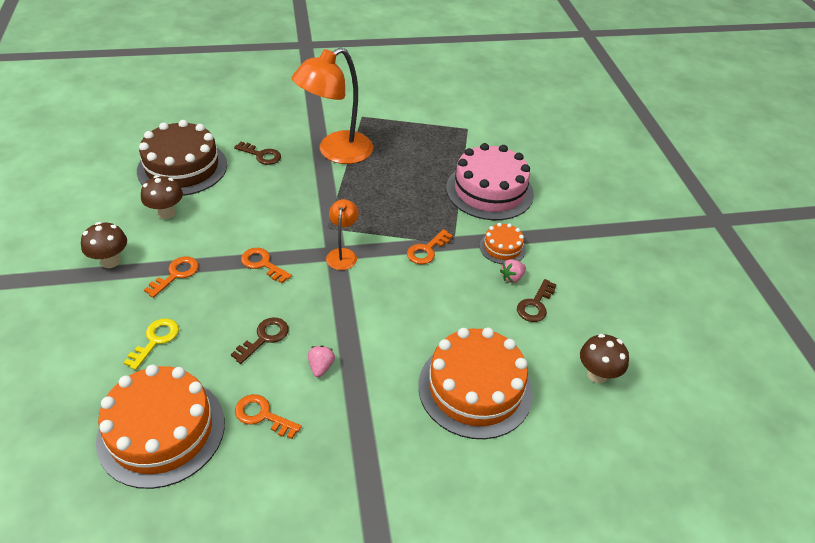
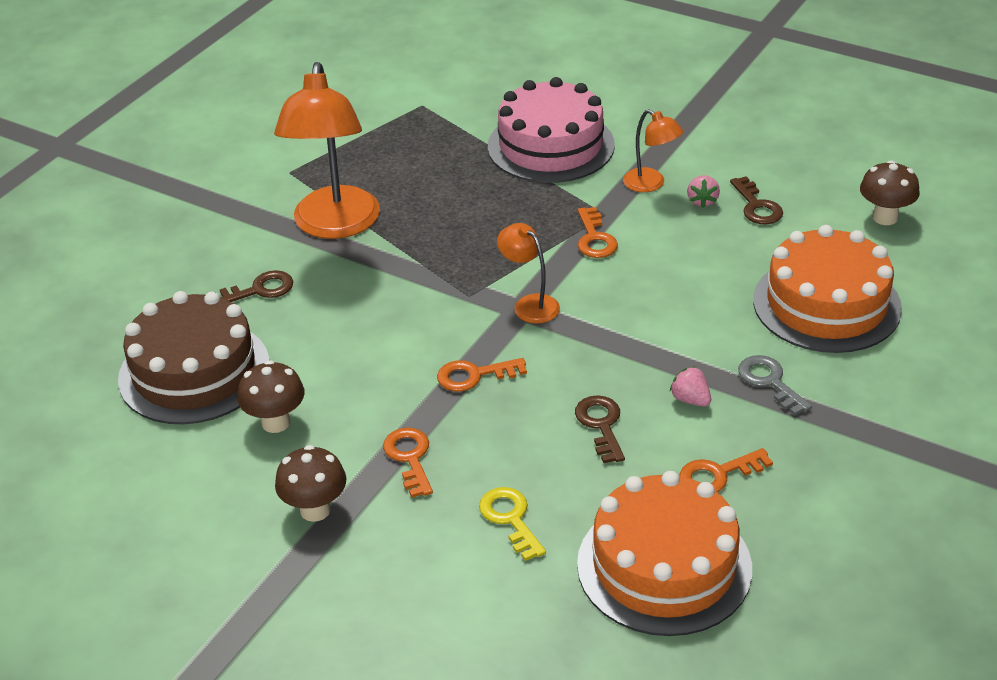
camera: 45 degrees left, 5 degrees down
orange cake [480,223,526,264] -> orange lamp [623,109,683,192]
none -> grey key [738,355,812,415]

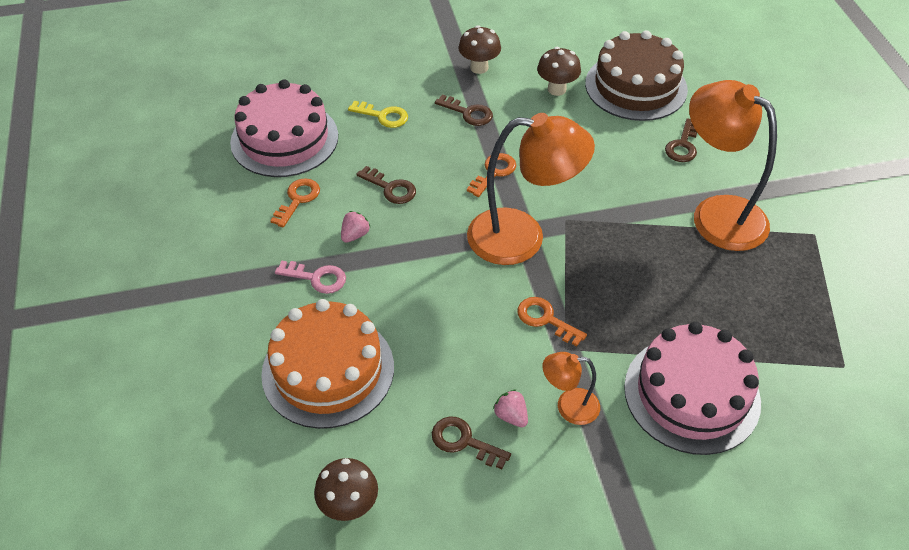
camera: 135 degrees right, 10 degrees up
orange key [383,428,433,498] -> brown key [435,94,493,126]
orange lamp [497,223,560,324] -> orange lamp [467,113,595,265], size x2.06
orange cake [577,471,752,636] -> pink cake [230,79,338,177]
pink strawberry [670,366,711,407] -> pink strawberry turned 60 degrees counterclockwise [341,211,370,243]
grey key [738,355,812,415] -> pink key [275,261,346,294]

